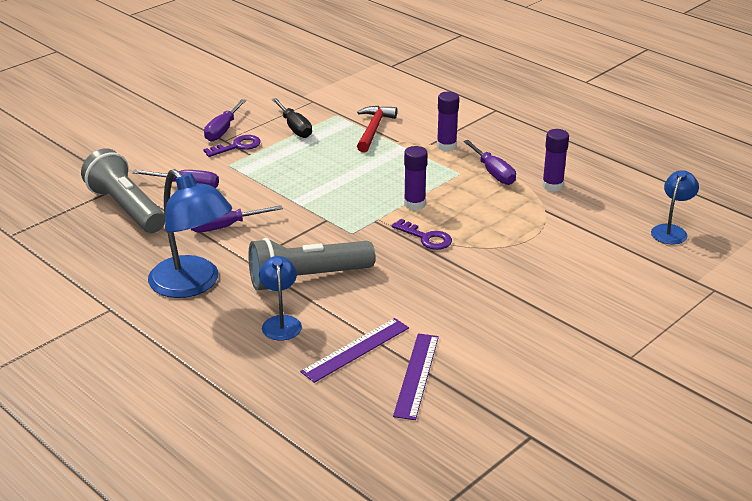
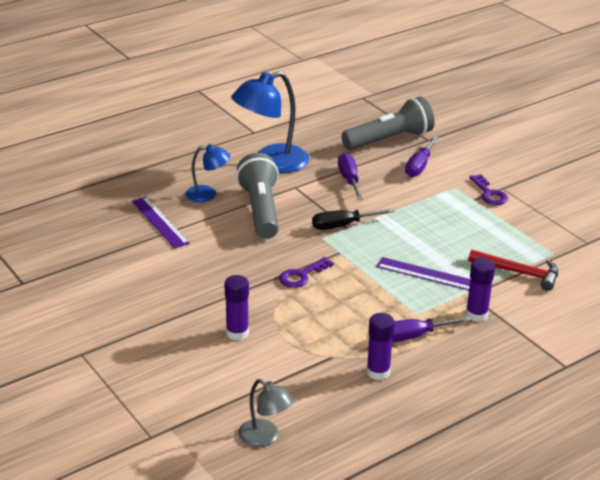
camera: 100 degrees right, 0 degrees up
purple screwdriver [204,99,246,142] -> none
black screwdriver [272,98,312,138] -> black screwdriver moved to [312,209,395,230]
purple ruler [393,333,439,420] -> purple ruler moved to [376,257,470,290]
purple glue stick [404,146,428,210] -> purple glue stick moved to [225,275,249,341]
blue lamp [651,170,699,245] -> grey lamp [238,379,294,447]

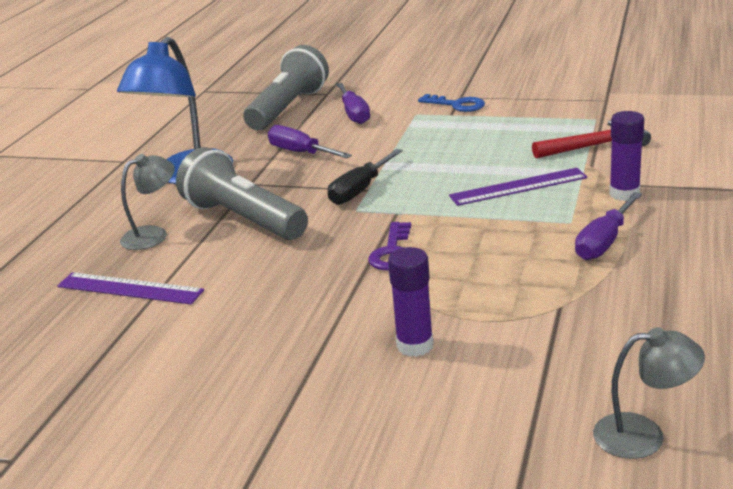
camera: 35 degrees left, 5 degrees down
blue lamp [186,144,230,202] -> grey lamp [120,154,175,250]
purple glue stick [367,313,395,380] -> none
purple key [469,174,508,205] -> blue key [418,94,485,112]

